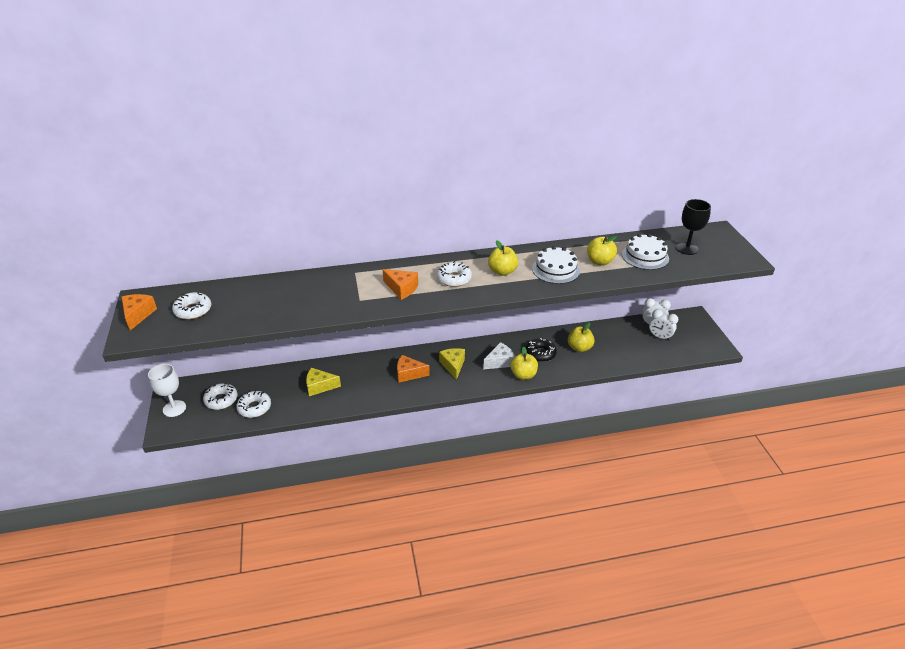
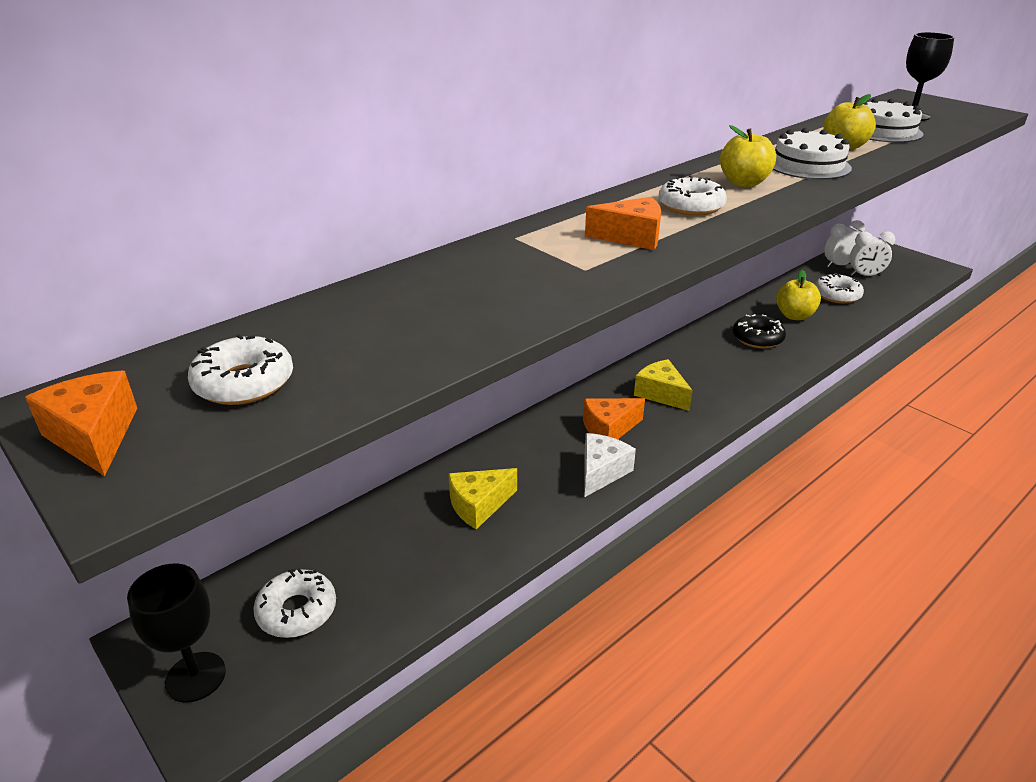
camera: 30 degrees left, 5 degrees down
white goblet [148,364,186,417] -> black goblet [127,564,226,703]
white donut [236,390,271,418] -> white donut moved to [815,273,864,304]
white cheese [483,342,515,369] -> white cheese moved to [584,433,636,497]
yellow apple [510,347,538,380] -> none

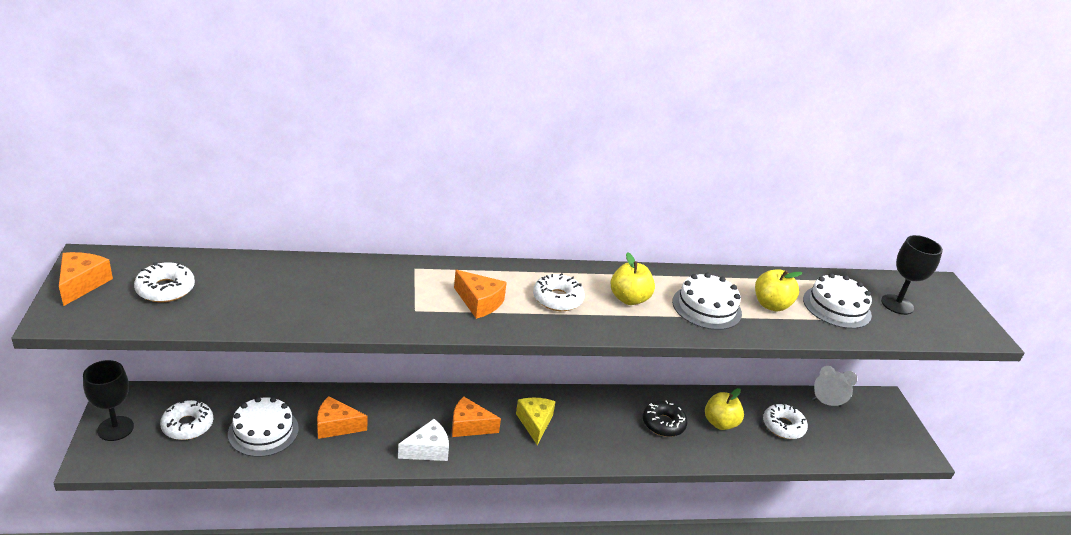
camera: 30 degrees right, 0 degrees up
yellow cheese [448,468,517,529] -> orange cheese [317,396,368,439]
white clock [850,231,895,276] -> none
none -> white cake [228,397,299,457]

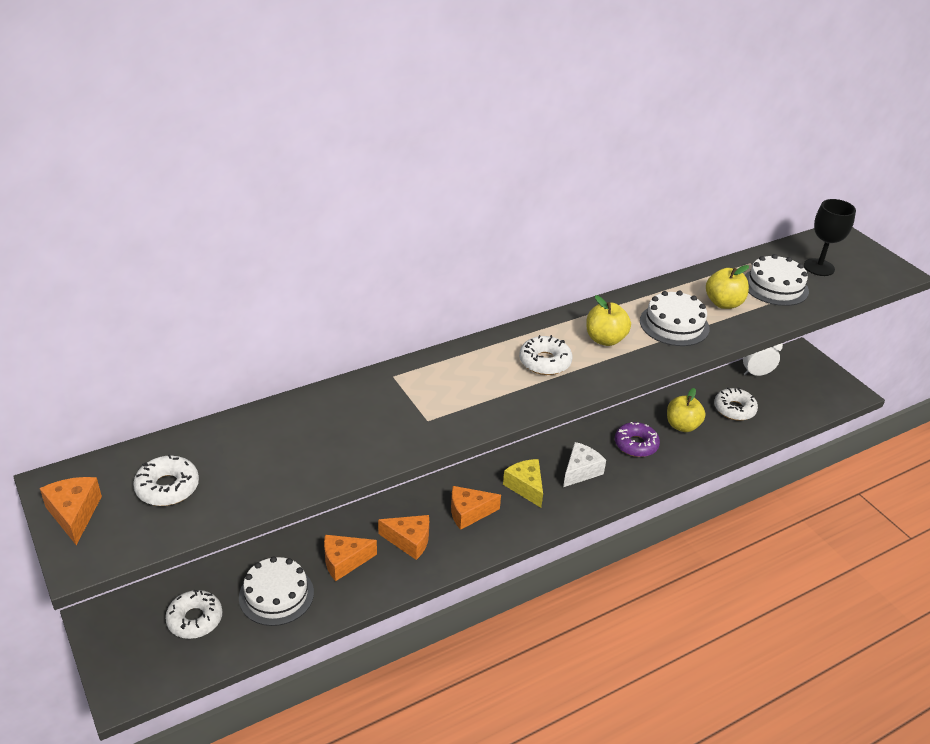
camera: 20 degrees left, 5 degrees up
black goblet [83,360,134,441] -> none
white cheese [398,419,449,461] -> white cheese moved to [563,442,606,487]
orange cheese [454,270,507,319] -> orange cheese moved to [378,515,429,560]
black donut [643,400,688,437] -> purple donut [615,422,660,457]

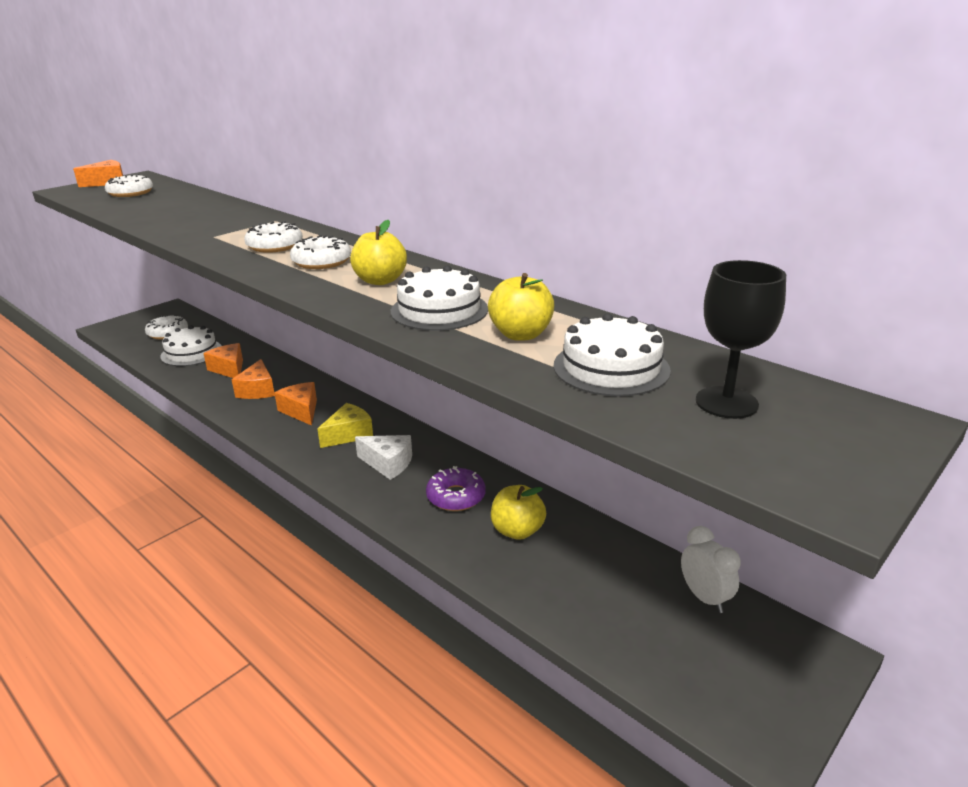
camera: 75 degrees right, 10 degrees down
white donut [714,387,758,421] -> white donut moved to [244,221,303,253]

